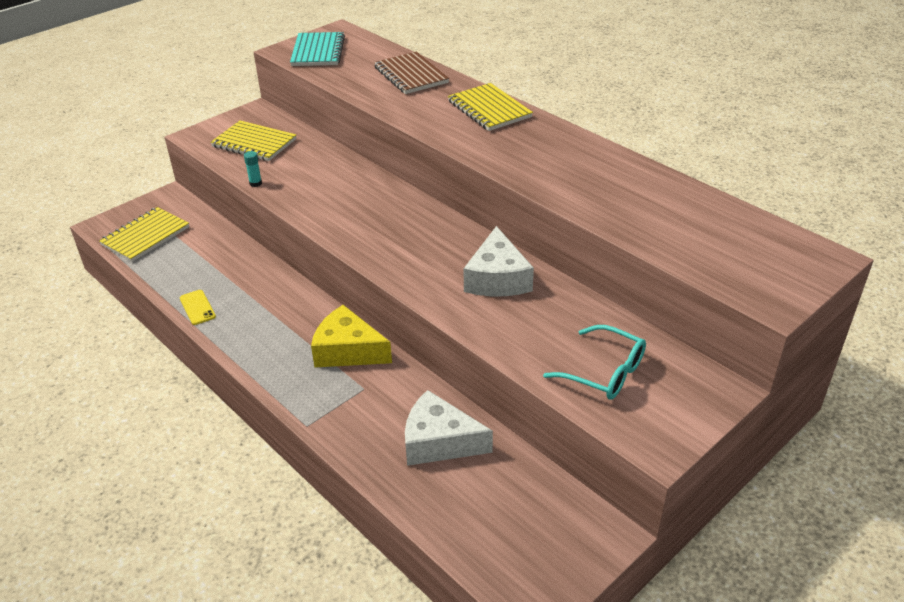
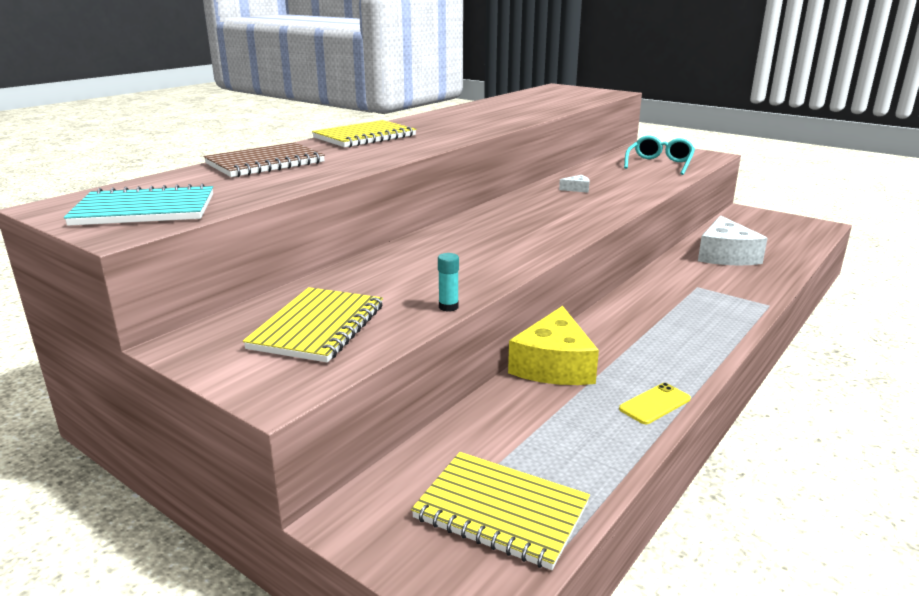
camera: 100 degrees left, 15 degrees down
yellow cheese [311,305,392,367] -> yellow cheese moved to [508,306,599,385]
white cheese [464,226,534,296] -> white cheese [559,175,590,193], size x0.41

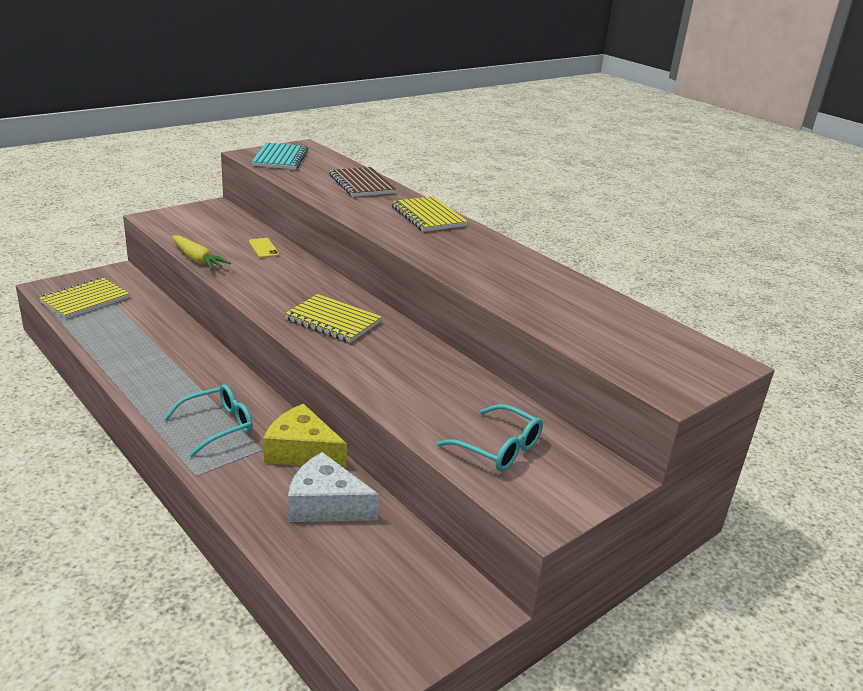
camera: 100 degrees right, 5 degrees up
yellow notebook [243,287,383,363] -> yellow notebook moved to [284,294,382,343]
turquoise glue stick [438,253,459,312] -> yellow carrot [172,235,231,270]
yellow cheese [508,306,599,385] -> yellow cheese moved to [263,404,347,468]
white cheese [559,175,590,193] -> none
yellow phone [619,383,691,424] -> yellow phone moved to [249,238,279,258]
none -> turquoise glasses [163,384,253,457]

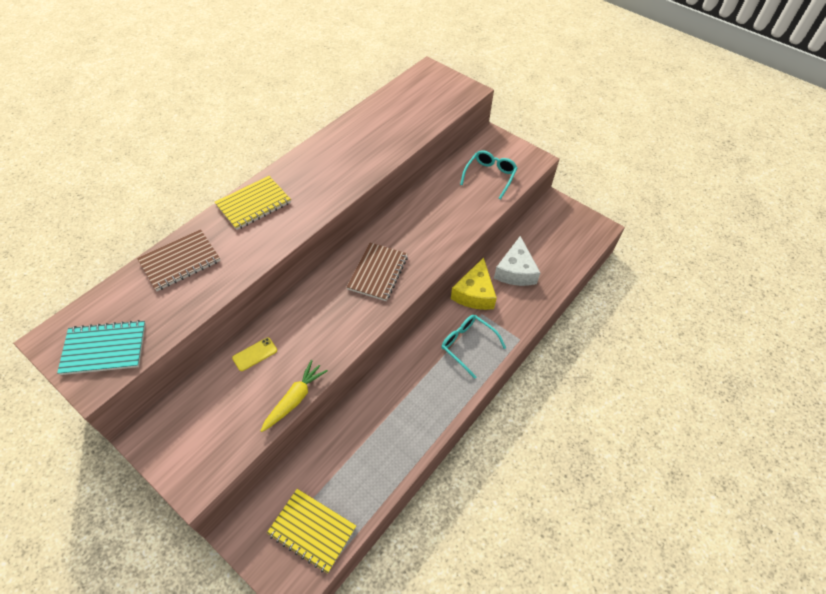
camera: 100 degrees left, 25 degrees up
yellow notebook [284,294,382,343] -> brown notebook [347,243,408,301]

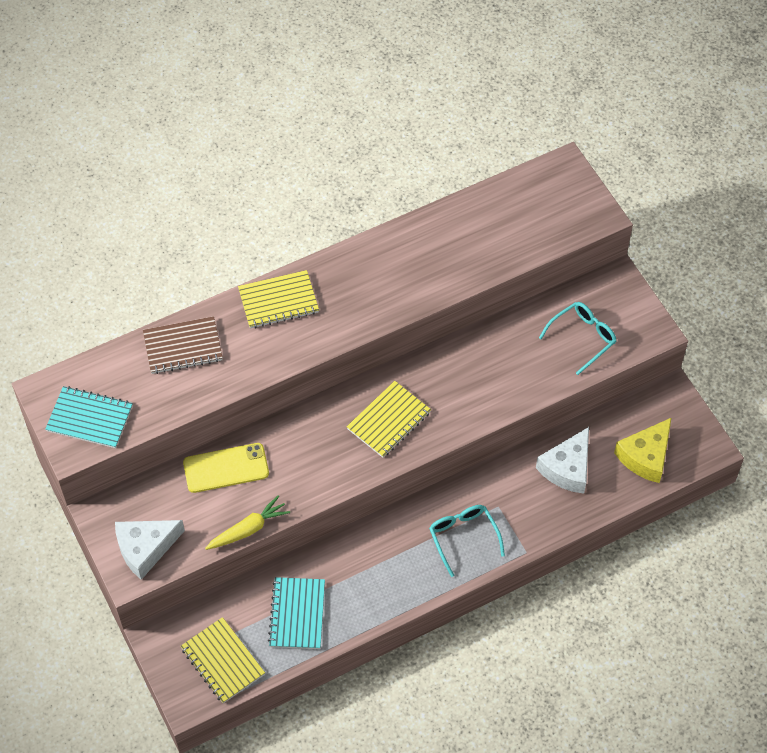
camera: 25 degrees right, 5 degrees up
yellow phone [232,337,277,371] -> yellow phone [183,443,269,493], size x1.83
brown notebook [347,243,408,301] -> yellow notebook [347,381,431,458]
yellow cheese [451,257,497,310] -> yellow cheese moved to [614,418,671,483]
none -> white cheese [115,520,185,580]
none -> turquoise notebook [268,577,325,649]

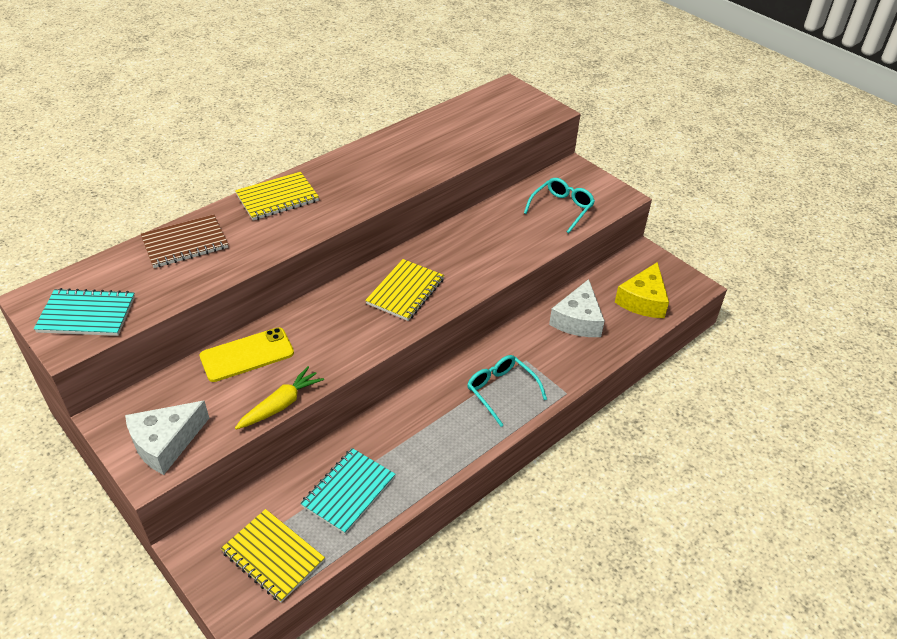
camera: 15 degrees left, 15 degrees down
turquoise notebook [268,577,325,649] -> turquoise notebook turned 45 degrees clockwise [300,448,396,534]

